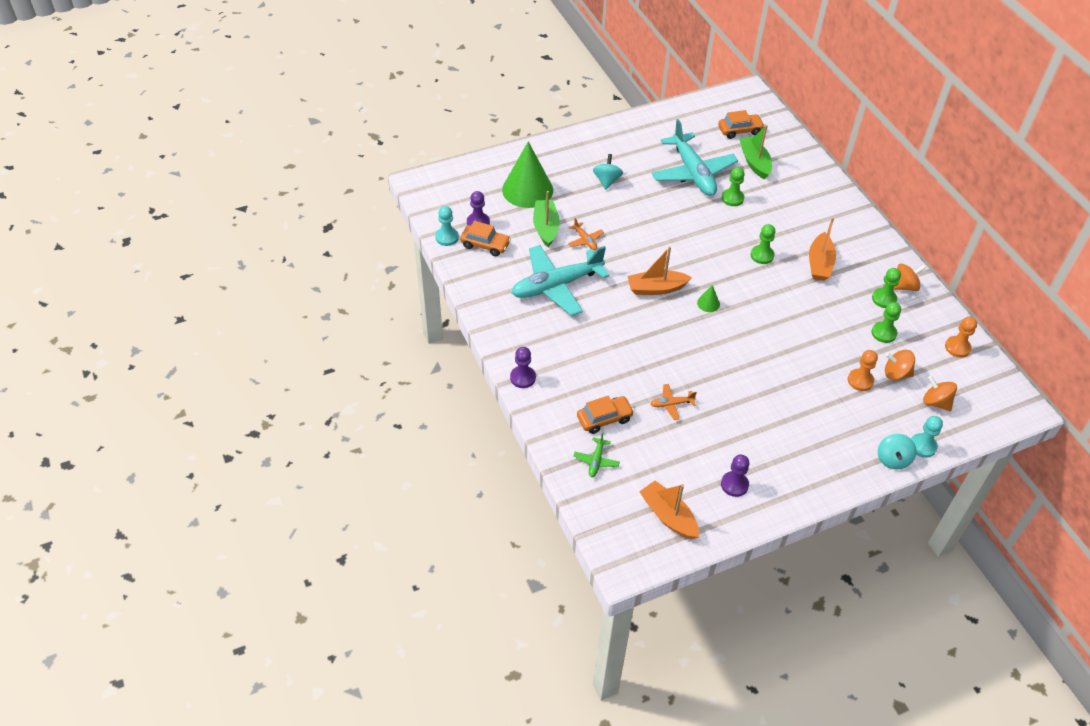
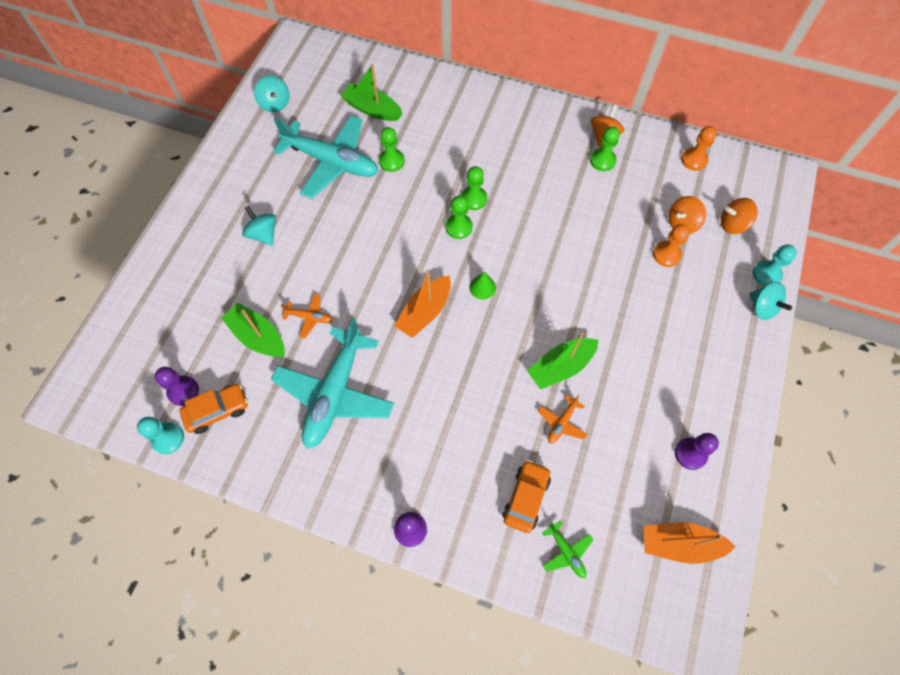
camera: 45 degrees left, 15 degrees up
green cone [502,141,553,208] -> none
orange car [718,110,765,139] -> none
orange boat [809,217,836,281] -> none
green pawn [871,302,901,343] -> green pawn moved to [446,196,473,239]
none -> turquoise spinning top [254,76,289,112]
none -> green boat [527,332,599,390]

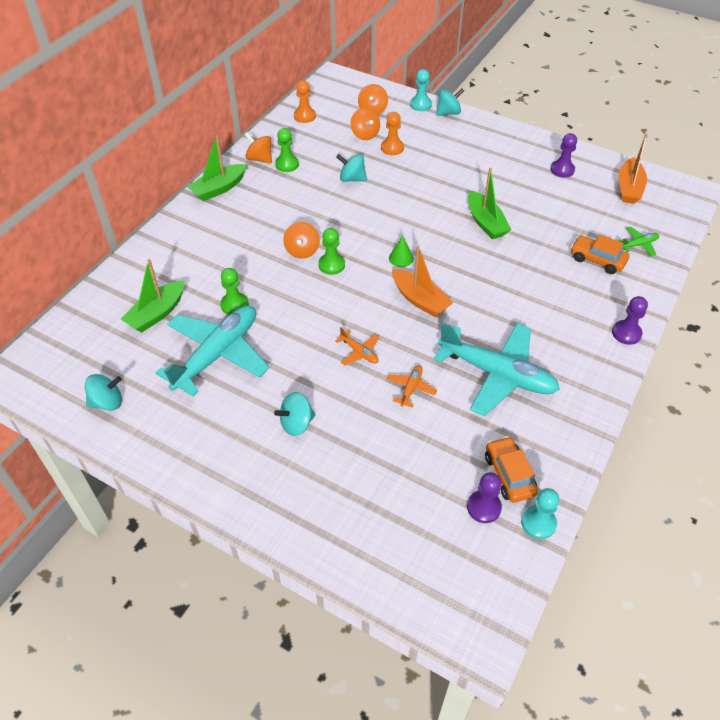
camera: 80 degrees left, 15 degrees down
green boat [221,303,285,357] -> green boat moved to [187,136,247,201]
green pawn [461,166,487,210] -> orange spinning top [283,222,320,259]
orange plane [538,395,587,444] -> orange plane moved to [335,327,380,366]
none -> turquoise spinning top [336,154,367,182]

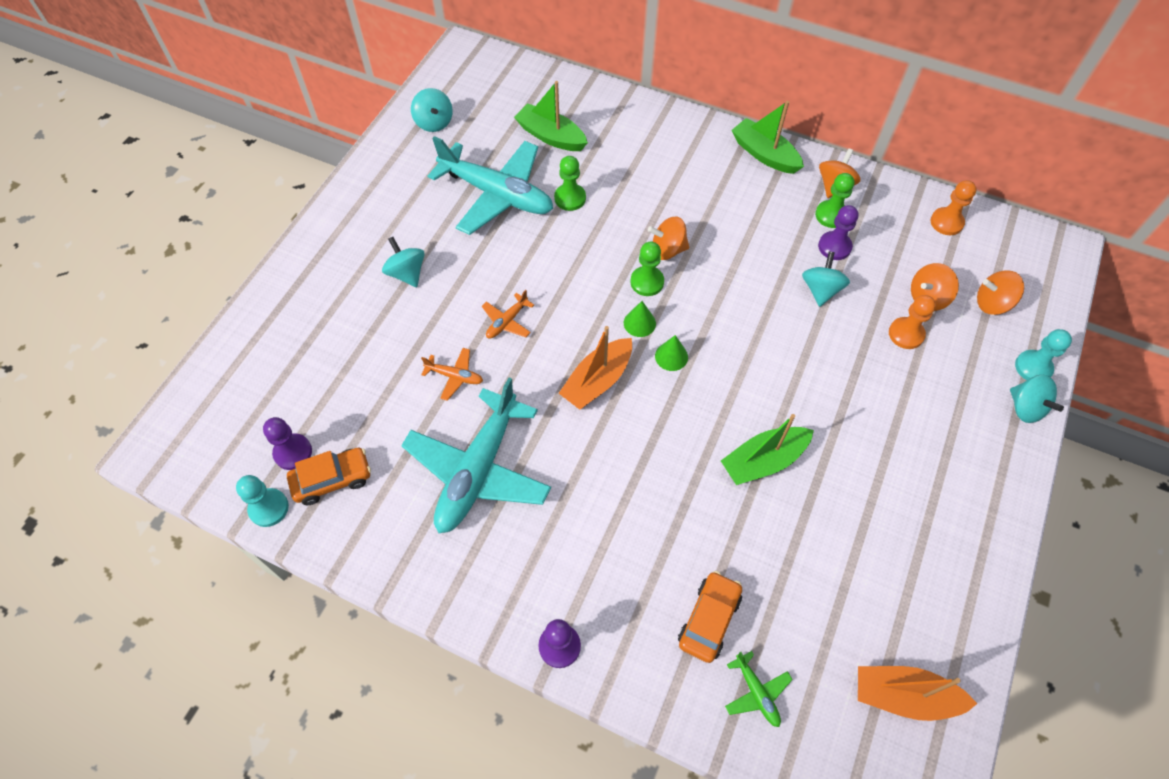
camera: 85 degrees right, 10 degrees up
purple pawn [550,133,577,178] -> purple pawn moved to [818,205,858,260]
none -> green cone [624,301,656,337]

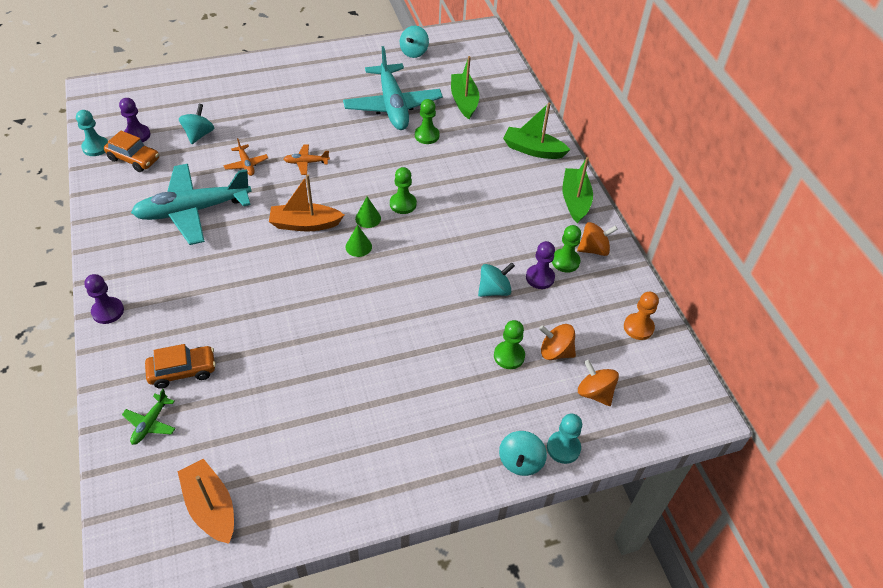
camera: 45 degrees right, 10 degrees down
turquoise spinning top [382,237,425,287] -> turquoise spinning top moved to [179,104,214,144]
orange spinning top [648,217,689,260] -> none
green boat [721,414,814,485] -> green boat moved to [503,103,570,159]
orange pawn [889,295,936,349] -> green pawn [494,320,525,369]

